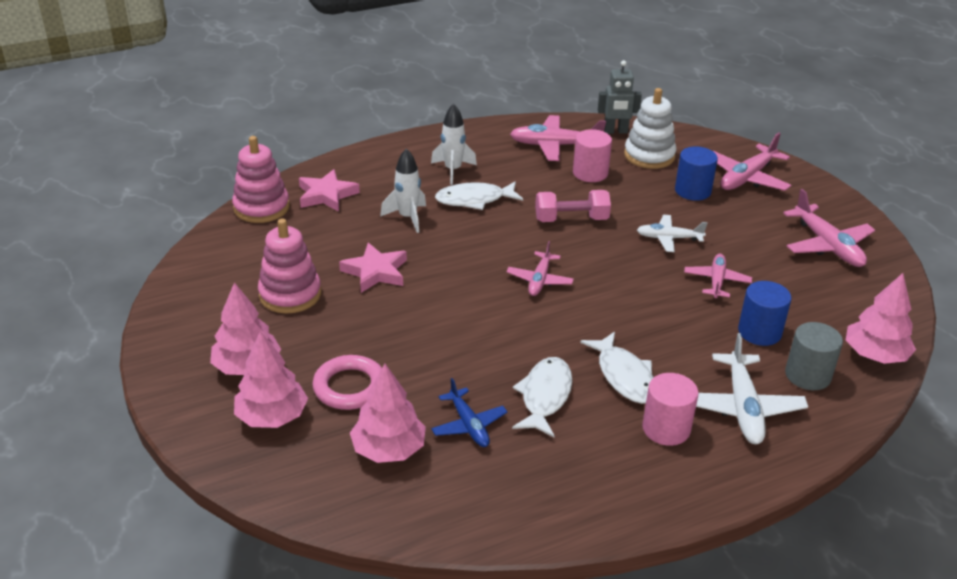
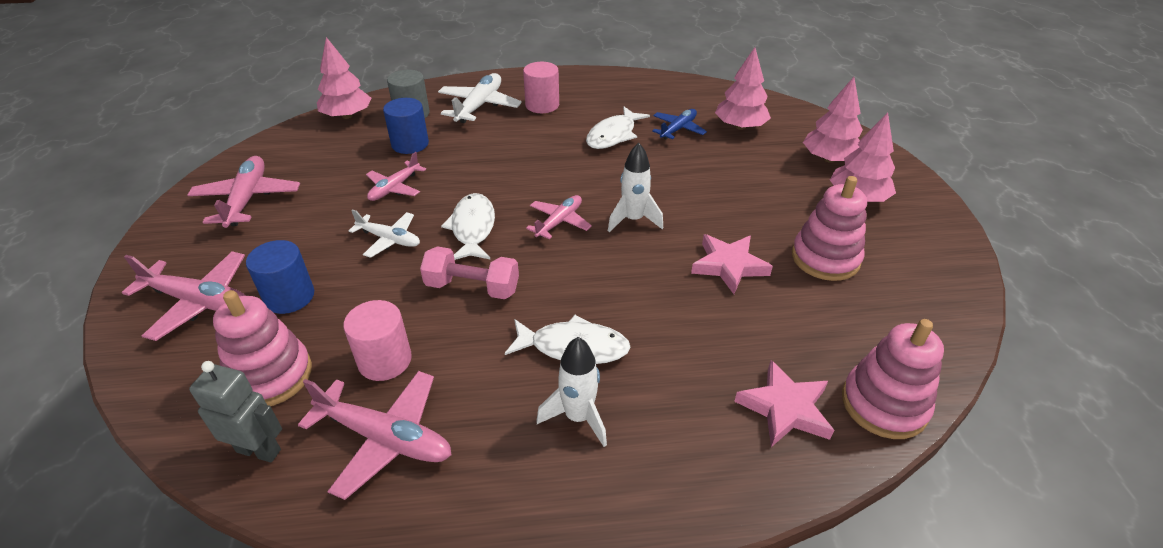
camera: 160 degrees left, 5 degrees up
pink ring [312,355,382,410] -> none
white rocket [380,148,426,233] -> white rocket moved to [608,143,663,232]
blue plane [431,378,507,447] -> blue plane turned 45 degrees clockwise [652,109,707,139]
white fish [580,331,654,404] -> white fish moved to [441,193,495,260]
white stacking toy [624,88,677,169] -> pink stacking toy [213,290,312,406]
pink plane [713,133,791,191] -> pink plane turned 45 degrees clockwise [122,251,246,341]

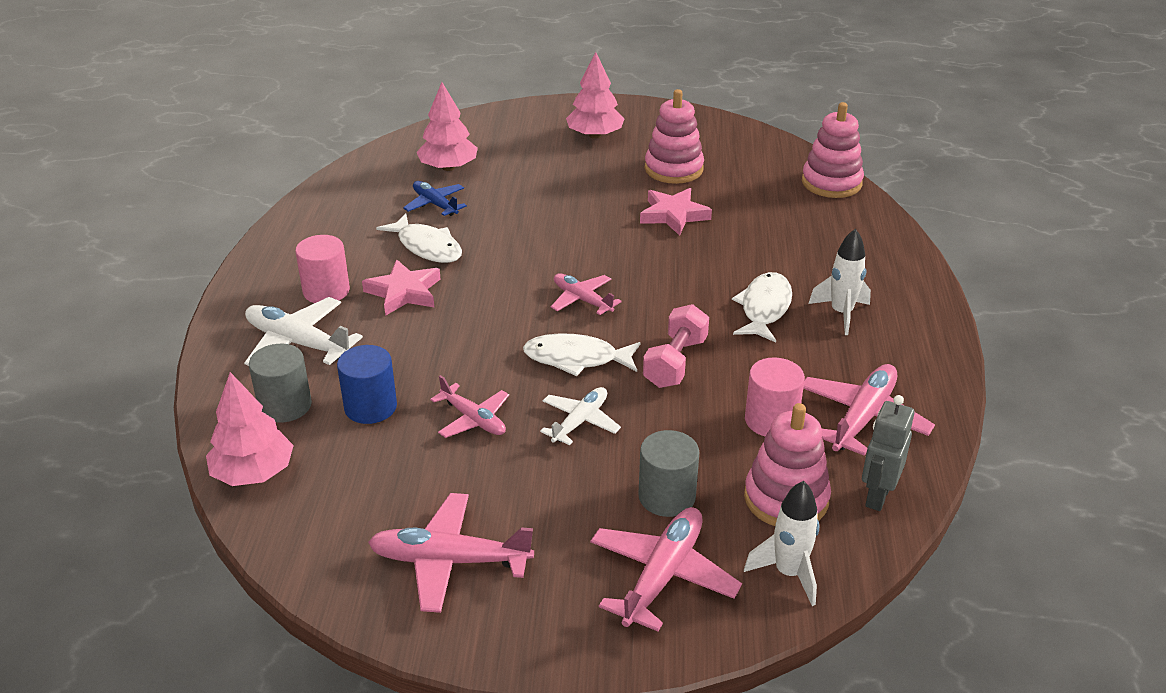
camera: 80 degrees left, 5 degrees down
blue cylinder [246,240,314,314] -> grey cylinder [638,430,699,517]
white rocket [608,143,663,232] -> white rocket moved to [744,481,819,606]
pink star [734,360,834,447] -> pink star moved to [362,259,440,316]
pink tree [803,77,863,163] -> none

